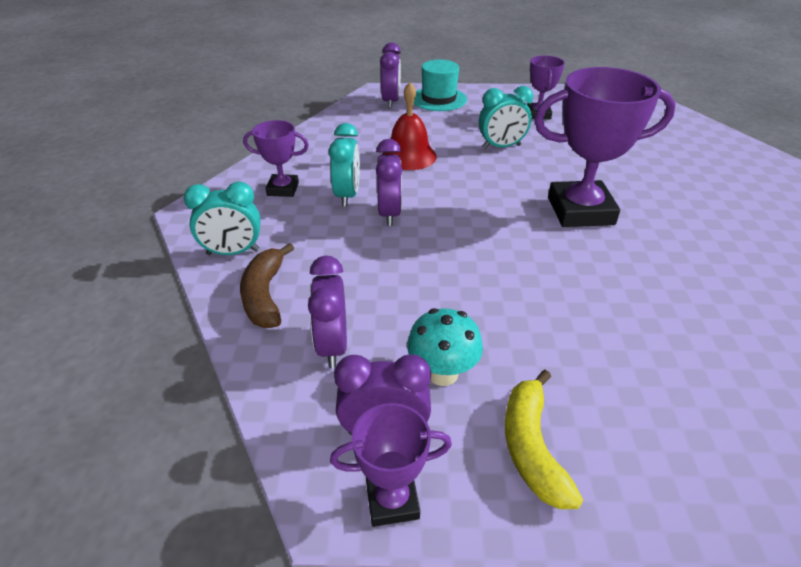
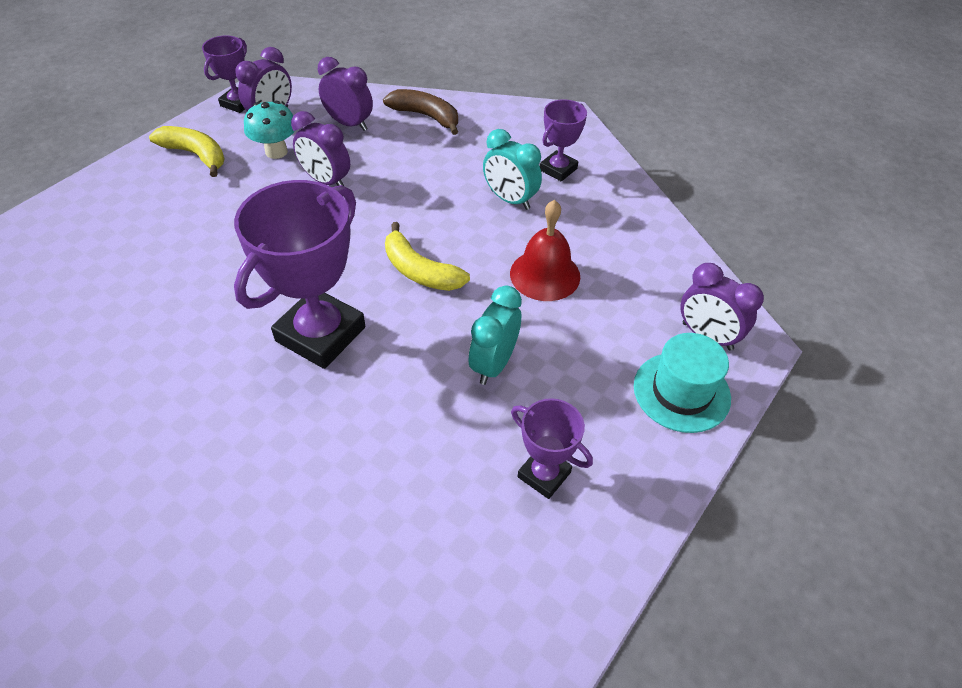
camera: 125 degrees right, 10 degrees up
turquoise clock [184,181,261,255] -> none
purple clock [376,139,402,226] -> purple clock moved to [291,111,350,187]
none -> yellow banana [385,222,470,291]

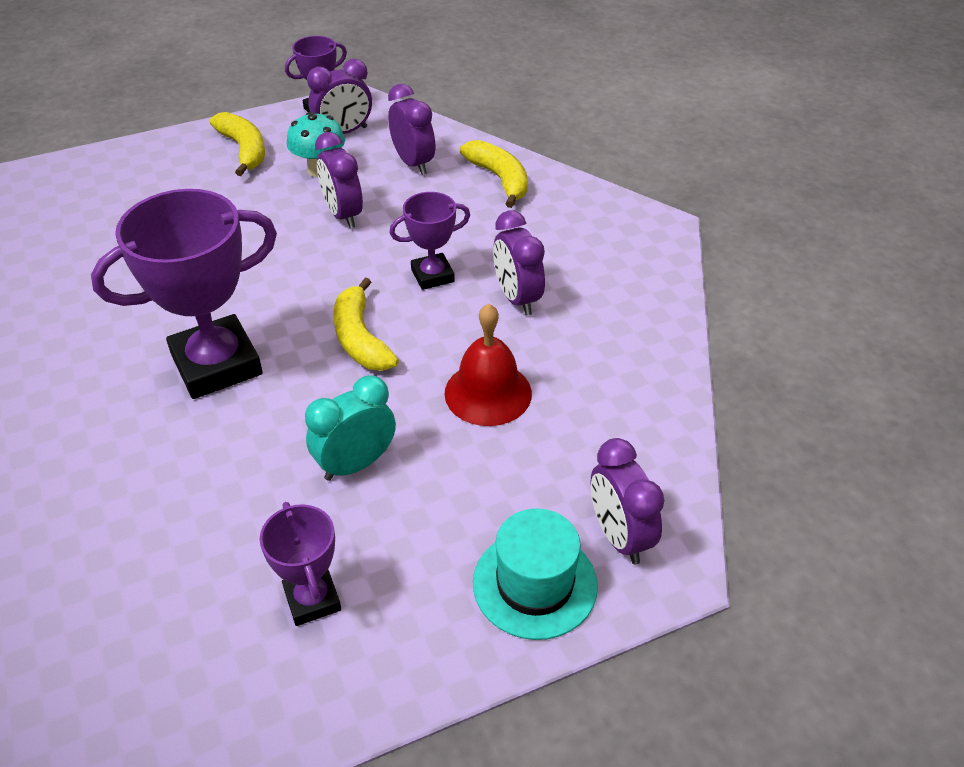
camera: 30 degrees right, 5 degrees down
brown banana [383,89,458,135] -> yellow banana [460,140,528,208]
turquoise clock [483,129,542,210] -> purple clock [493,210,545,315]
purple trophy [540,99,587,181] -> purple trophy moved to [389,192,470,290]

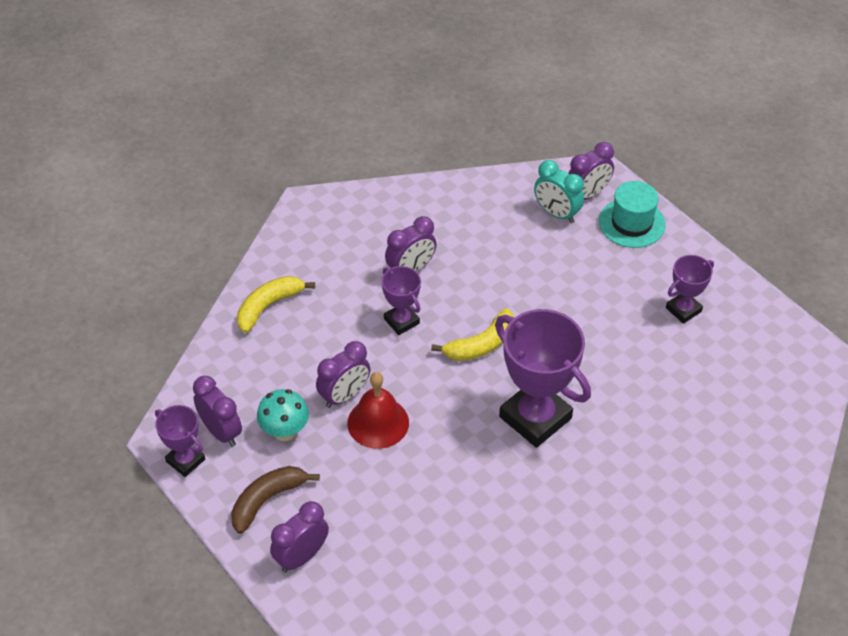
camera: 105 degrees left, 5 degrees up
yellow banana [210,112,265,176] -> brown banana [231,466,320,534]
turquoise clock [305,375,396,481] -> turquoise clock moved to [534,160,584,223]
purple clock [388,84,435,175] -> purple clock moved to [270,501,329,572]
red bell [445,304,532,426] -> red bell moved to [347,372,409,449]

